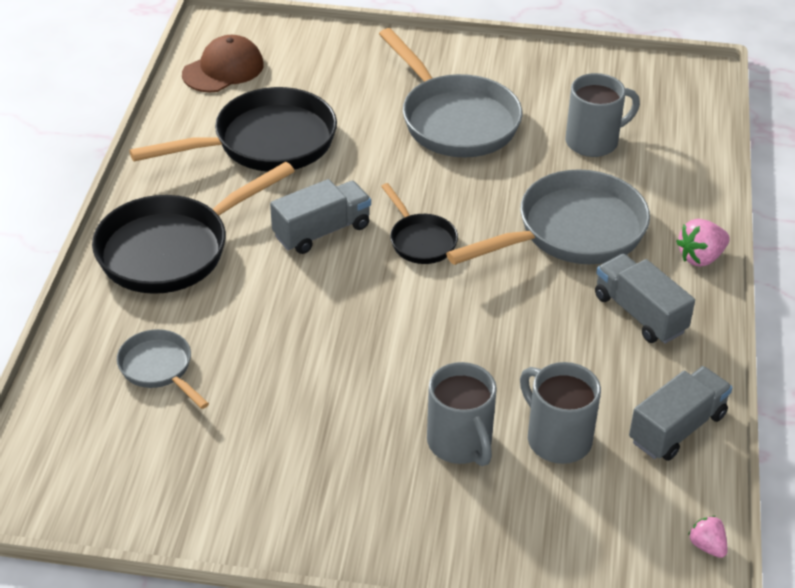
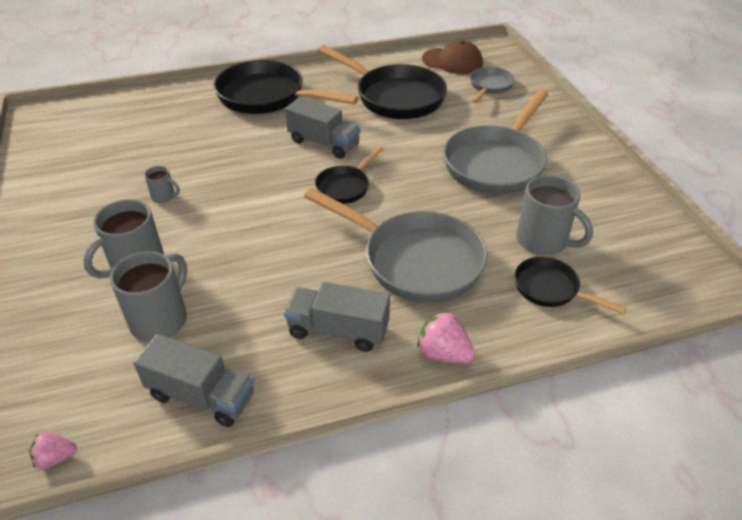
camera: 65 degrees right, 0 degrees up
grey pan [117,329,209,409] -> grey pan moved to [470,67,515,103]
grey truck [595,254,695,344] -> grey truck turned 105 degrees counterclockwise [284,282,390,352]
pink strawberry [688,516,728,558] -> pink strawberry turned 135 degrees counterclockwise [29,431,77,469]
none -> grey mug [144,166,180,203]
none -> black pan [515,257,627,314]

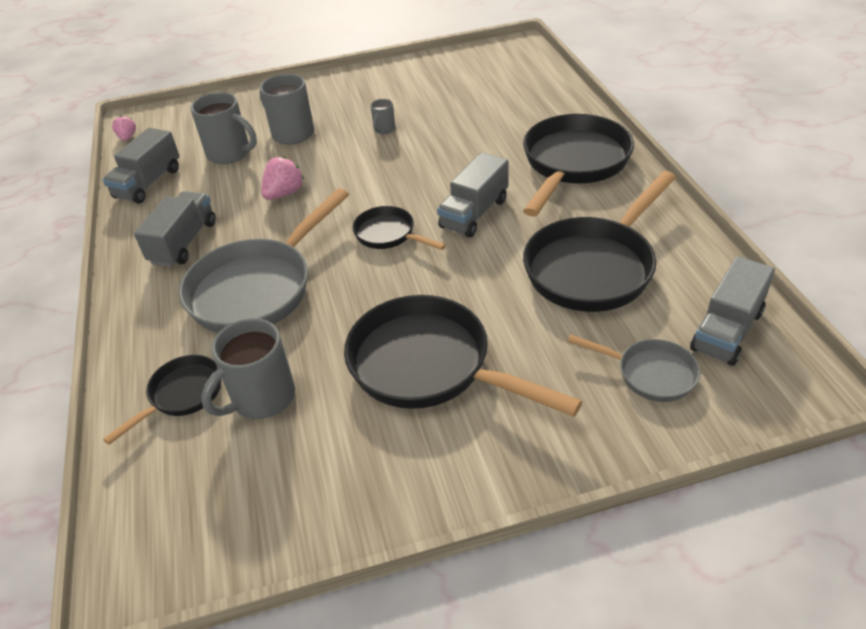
camera: 95 degrees right, 0 degrees up
pink strawberry [417,311,475,364] -> pink strawberry moved to [261,156,304,200]
brown cap [422,40,483,74] -> grey truck [690,256,775,366]
grey pan [443,90,548,194] -> black pan [344,295,582,417]

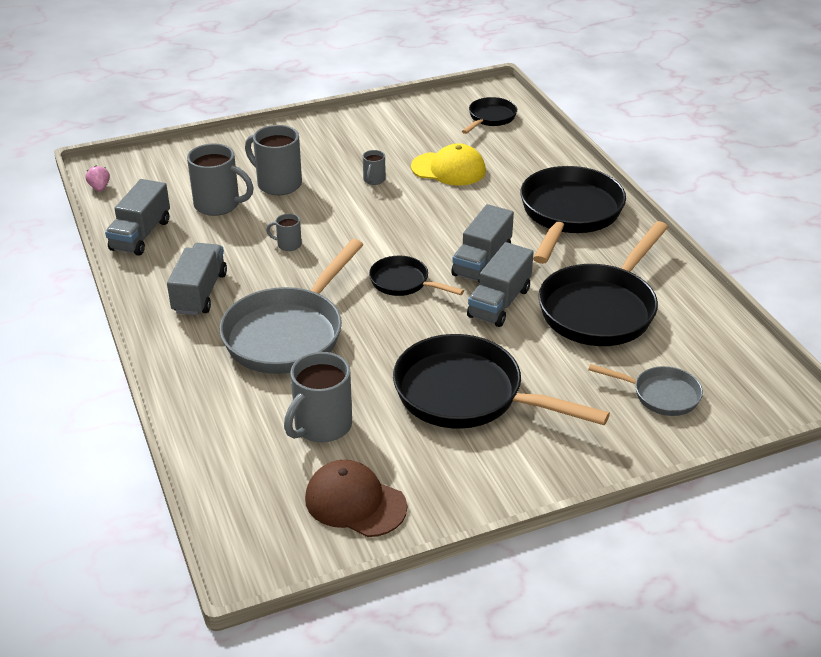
camera: 10 degrees left, 5 degrees down
black pan [103,355,221,445] -> black pan moved to [462,97,517,134]
pink strawberry [261,156,304,200] -> grey mug [266,213,302,251]
grey truck [690,256,775,366] -> grey truck moved to [467,242,534,327]
none -> brown cap [305,460,407,537]
none -> yellow cap [411,143,486,186]

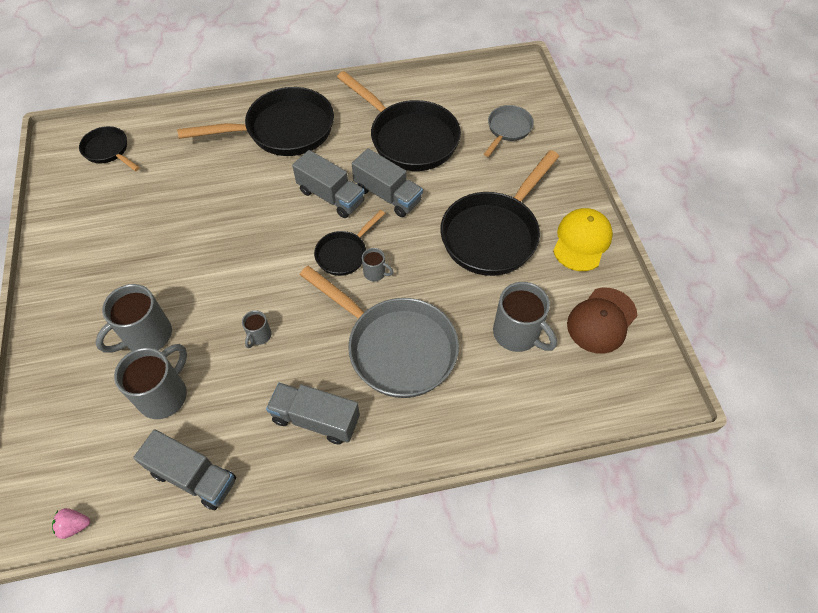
camera: 80 degrees left, 20 degrees up
grey mug [363,150,386,185] -> grey mug moved to [362,248,393,282]
yellow cap [411,143,486,186] -> yellow cap moved to [553,208,613,271]
black pan [520,166,626,264] -> black pan turned 135 degrees clockwise [177,87,334,156]

